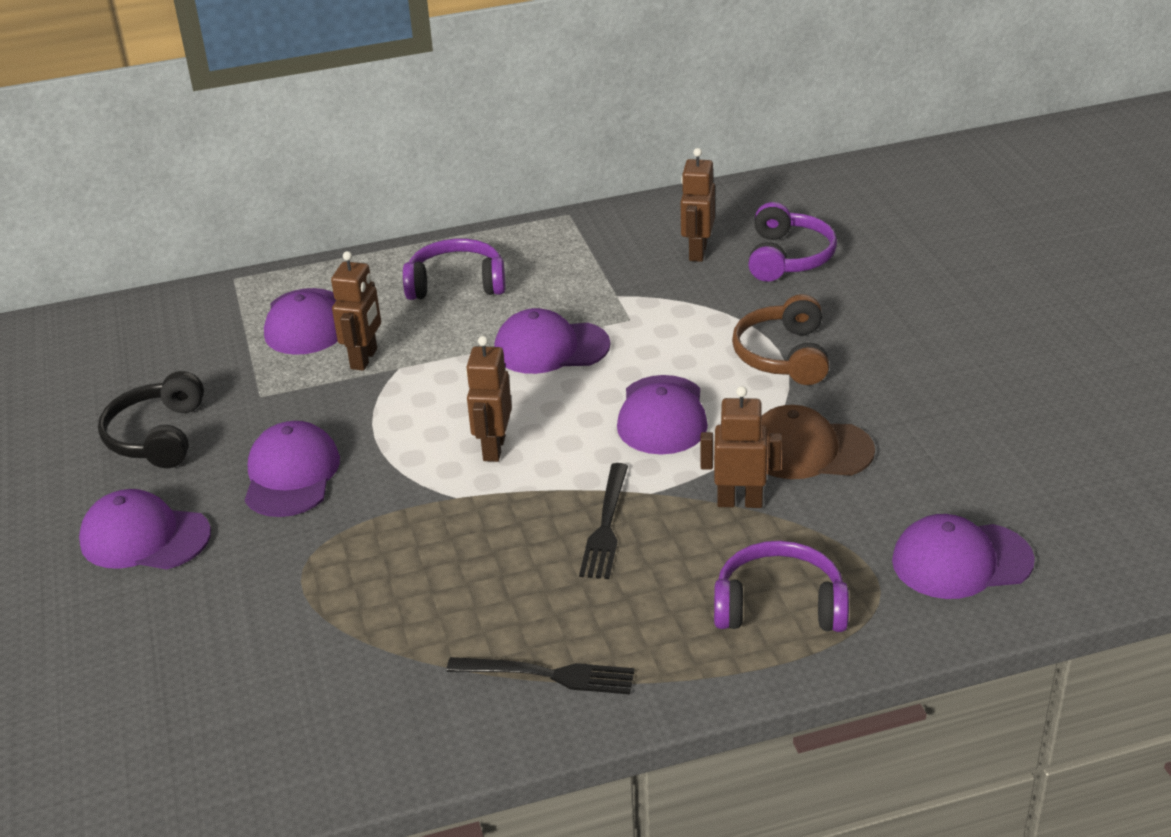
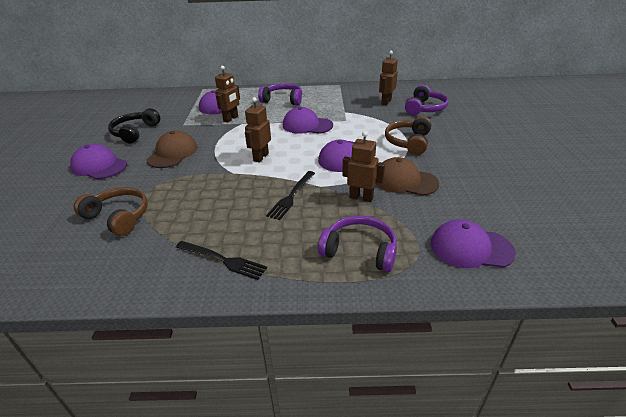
camera: 15 degrees right, 0 degrees up
purple cap [245,421,340,517] -> brown cap [147,130,198,168]
none -> brown headphones [74,187,148,236]

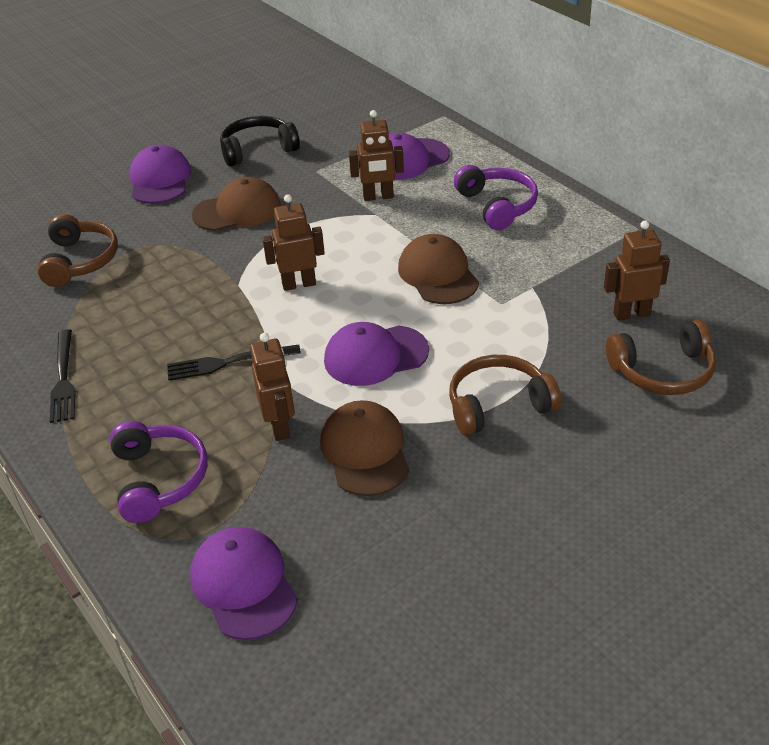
camera: 55 degrees right, 5 degrees up
purple cap [283,107,333,134] -> brown cap [398,234,479,304]
purple headphones [405,85,448,115] -> brown headphones [606,320,716,395]

